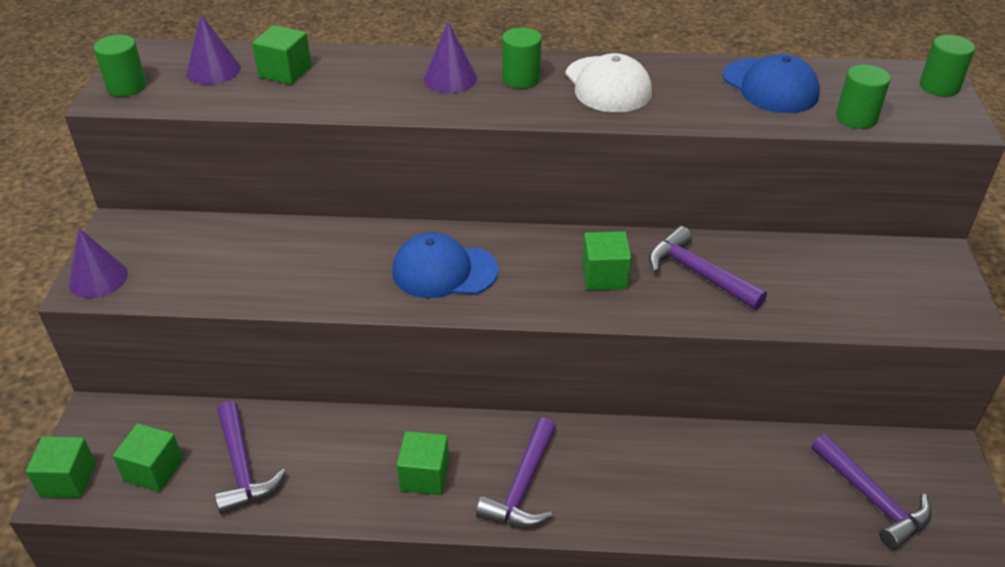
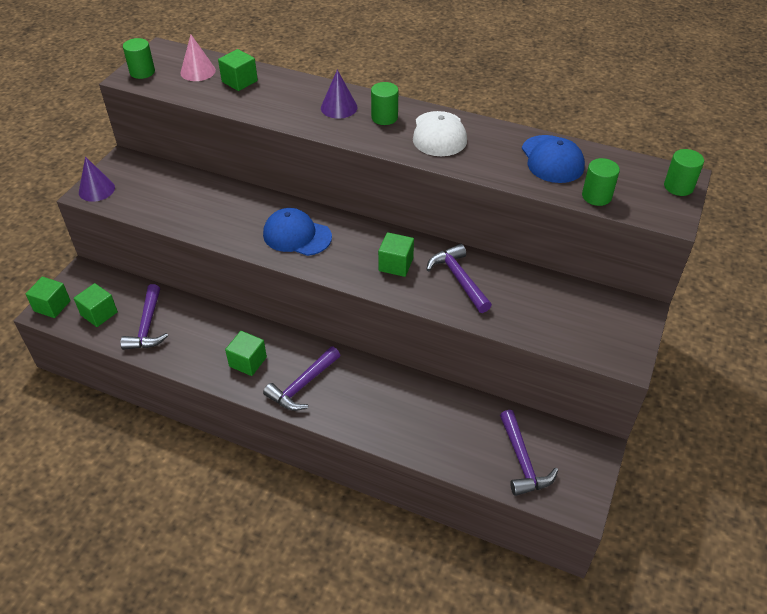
camera: 20 degrees right, 5 degrees up
purple cone [187,14,241,85] -> pink cone [180,35,216,81]

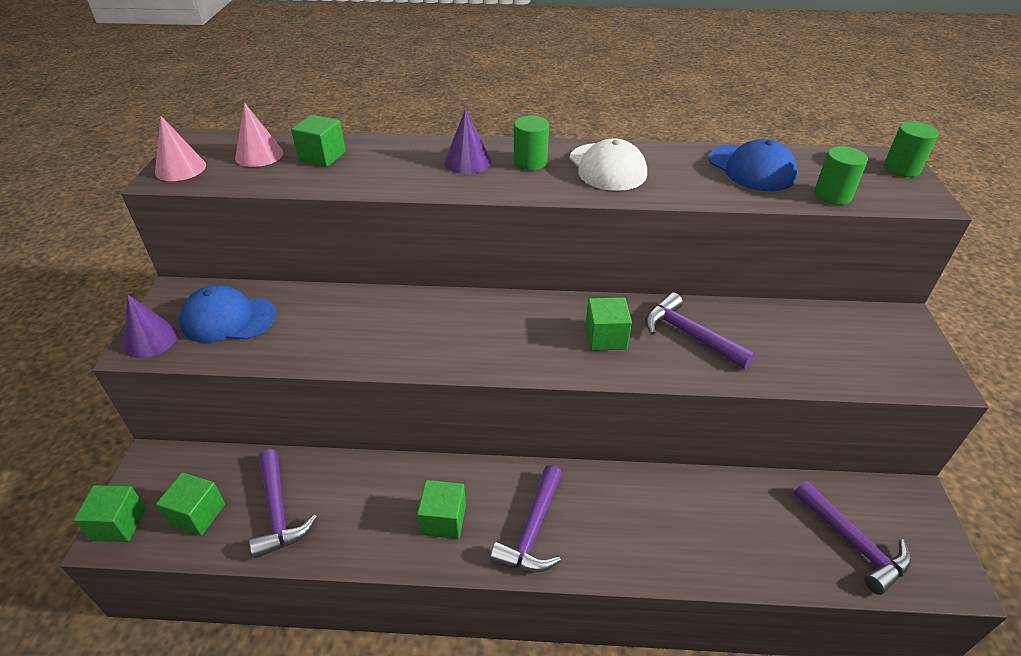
camera: 20 degrees left, 5 degrees down
green cylinder [123,38,155,79] -> pink cone [155,116,206,181]
blue cap [263,208,332,256] -> blue cap moved to [179,285,277,343]

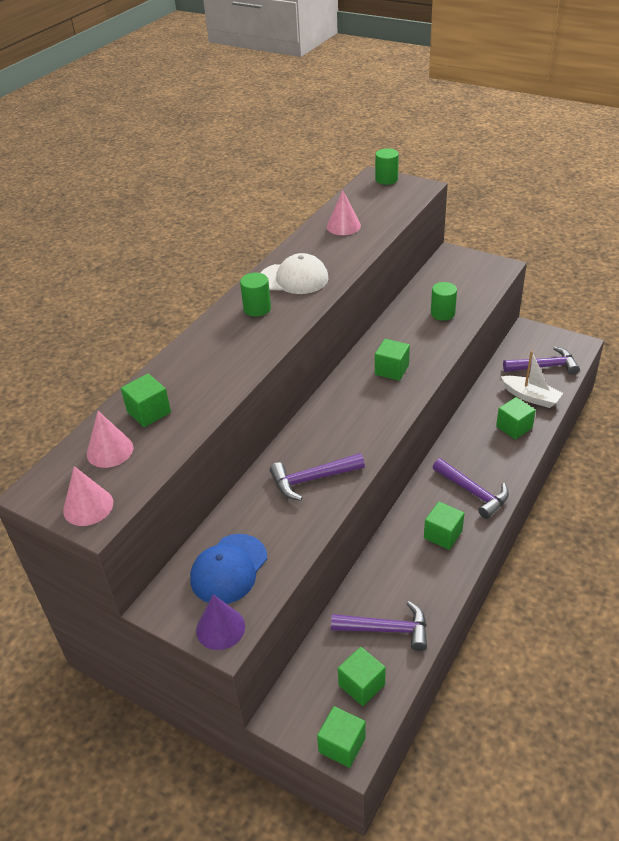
camera: 60 degrees left, 0 degrees up
purple cone [444,109,492,174] -> none
purple hammer [646,292,755,369] -> purple hammer moved to [270,453,365,501]
blue cap [708,139,797,191] -> pink cone [327,190,361,235]
green cylinder [814,146,868,205] -> green cylinder moved to [431,282,457,320]
none -> green cube [496,397,536,439]
none -> white boat [501,351,563,408]

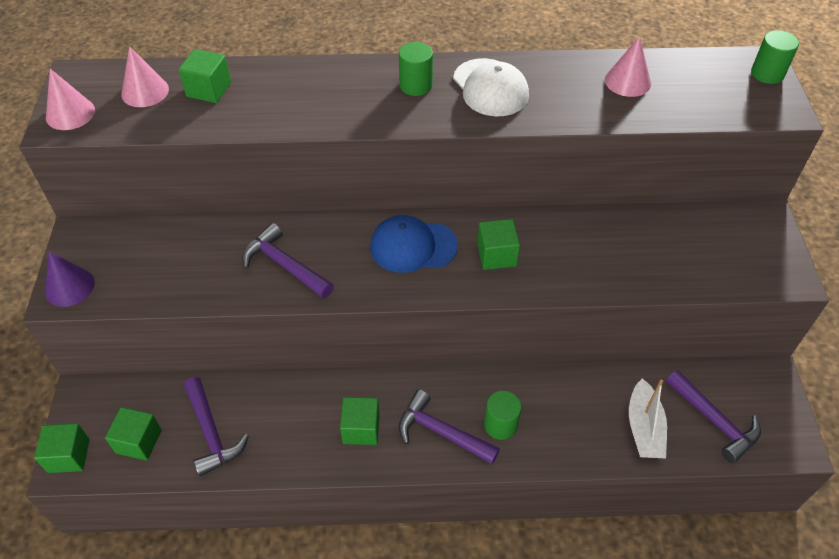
camera: 55 degrees right, 10 degrees up
blue cap [190,534,267,604] -> blue cap moved to [370,215,458,273]
green cylinder [431,282,457,320] -> green cylinder moved to [484,391,522,440]
purple hammer [433,458,509,519] -> purple hammer turned 105 degrees clockwise [398,390,500,464]
green cube [496,397,536,439] -> none

